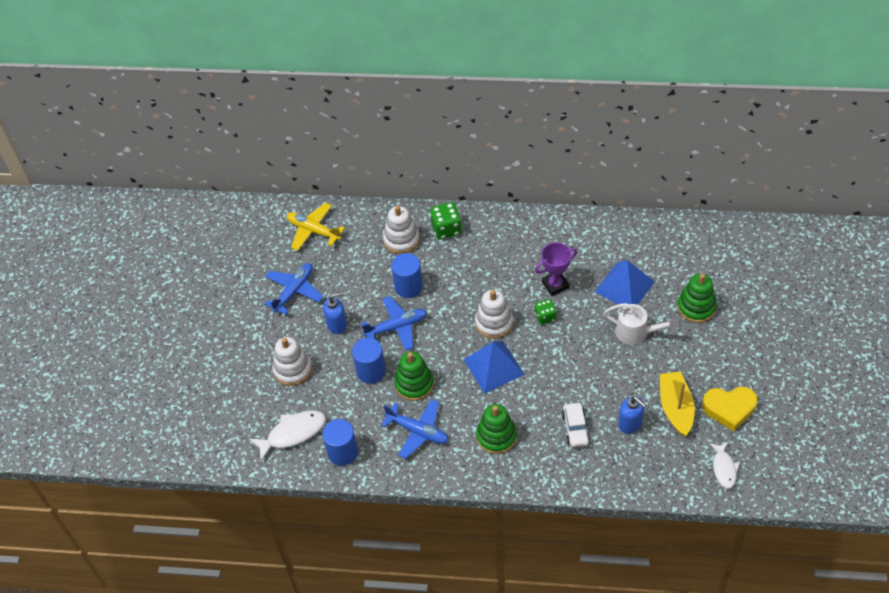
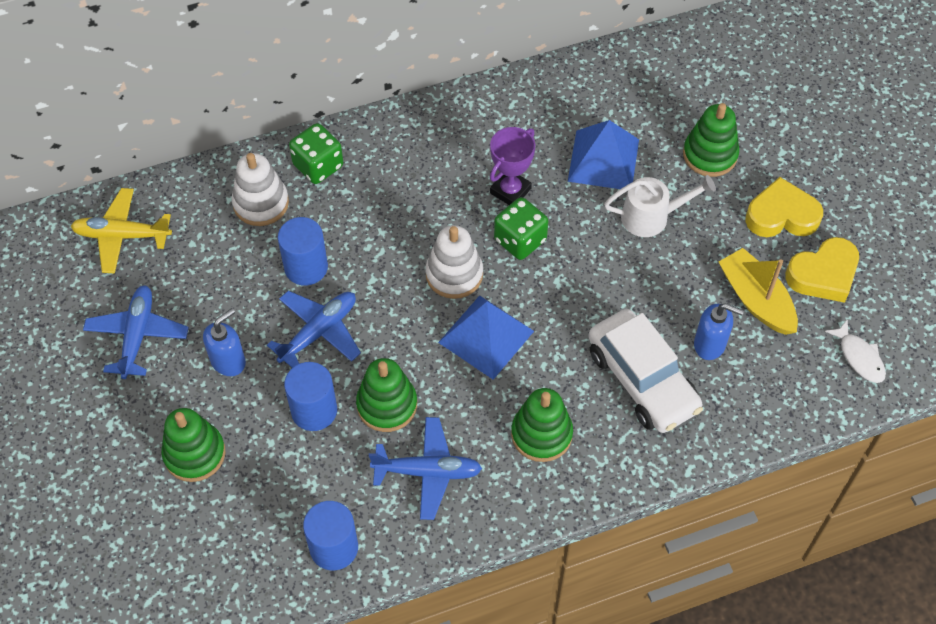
camera: 30 degrees left, 5 degrees up
white fish [249,411,326,462] -> none
white stacking toy [272,337,312,386] -> green stacking toy [162,408,225,482]
green dice [535,299,557,325] -> green dice [494,197,548,260], size x1.53
white car [562,403,590,447] -> white car [588,309,703,433], size x1.87
none -> yellow heart [745,177,823,237]

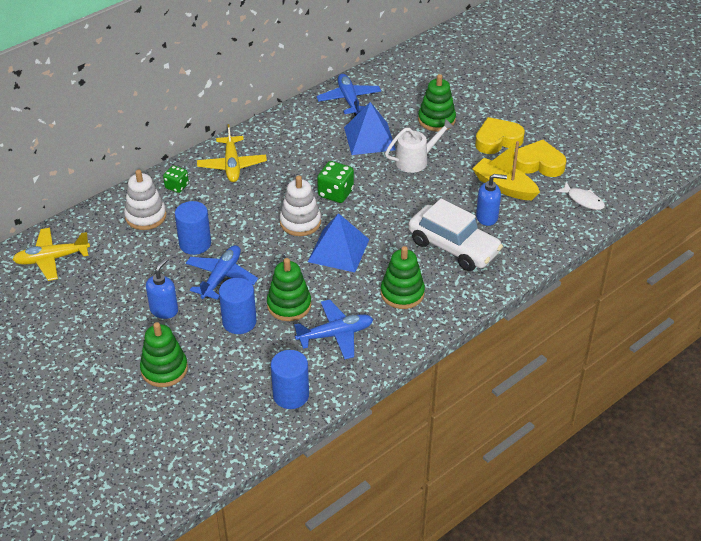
camera: 20 degrees left, 15 degrees down
blue plane [83,285,189,379] -> blue plane moved to [316,74,381,116]
green dice [289,123,343,184] -> green dice [163,165,189,193], size x0.65
purple trophy [490,127,535,205] -> none
yellow heart [785,237,859,303] -> yellow heart turned 120 degrees counterclockwise [513,140,566,177]
none -> yellow plane [197,124,267,182]

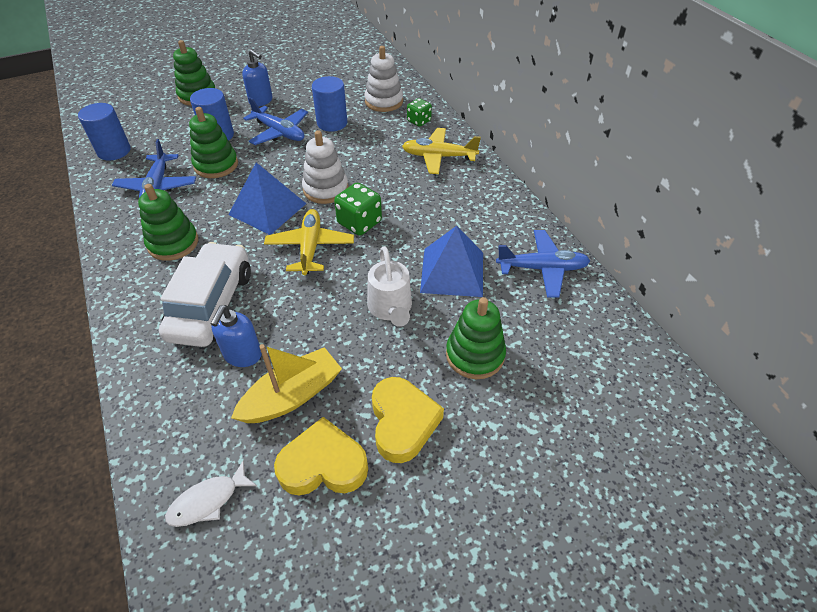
camera: 105 degrees right, 5 degrees up
yellow plane [12,228,90,281] -> yellow plane moved to [264,209,354,275]
white car [408,199,503,271] -> white car turned 135 degrees clockwise [159,242,251,347]
yellow heart [513,140,566,177] -> yellow heart turned 120 degrees counterclockwise [274,417,368,495]

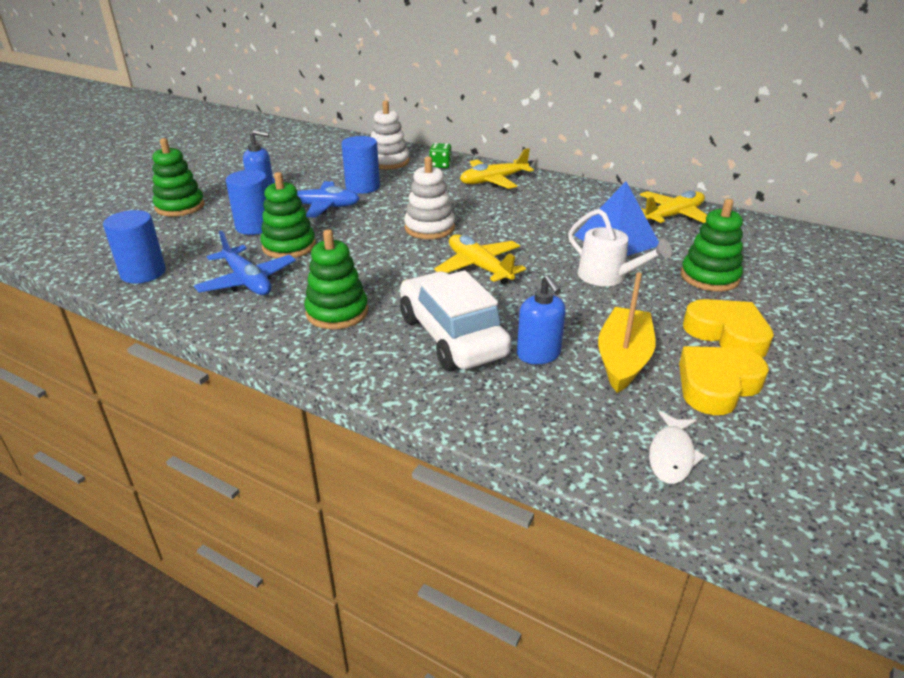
camera: 35 degrees left, 15 degrees down
blue pyramid [228,162,306,235] -> none
green dice [334,183,382,236] -> none
blue plane [496,230,590,298] -> yellow plane [640,190,707,225]

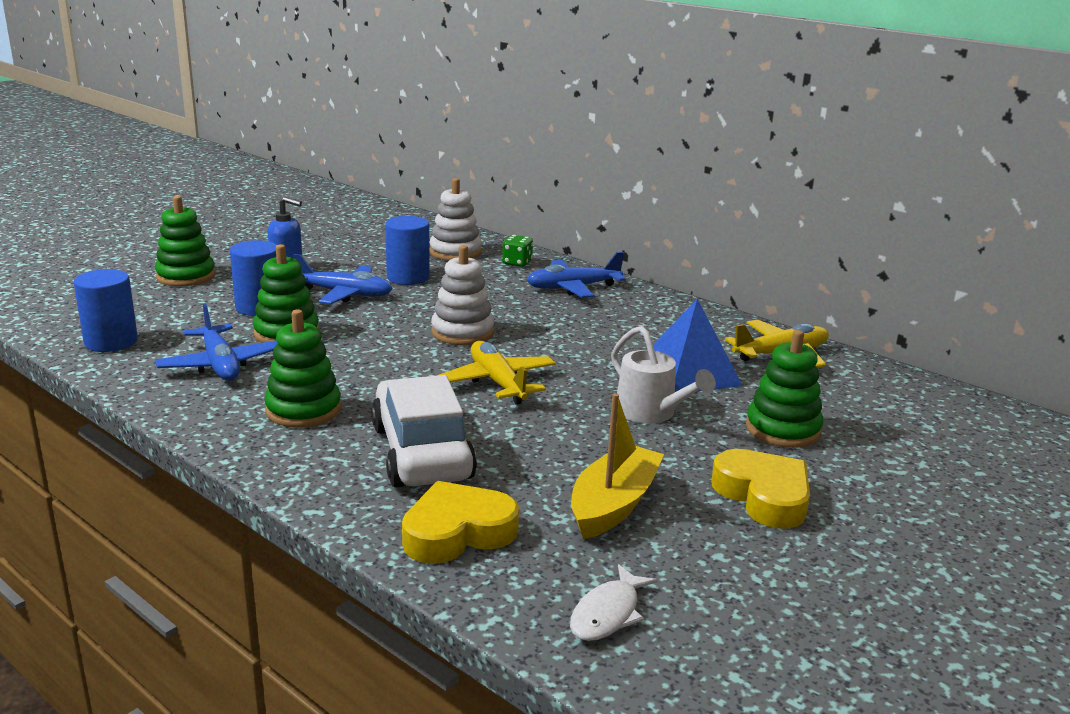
camera: 10 degrees right, 10 degrees down
yellow plane [460,148,534,189] -> blue plane [527,252,625,298]
blue soap dispenser [517,275,566,364] -> none
yellow heart [679,346,769,415] -> yellow heart moved to [402,481,519,564]

